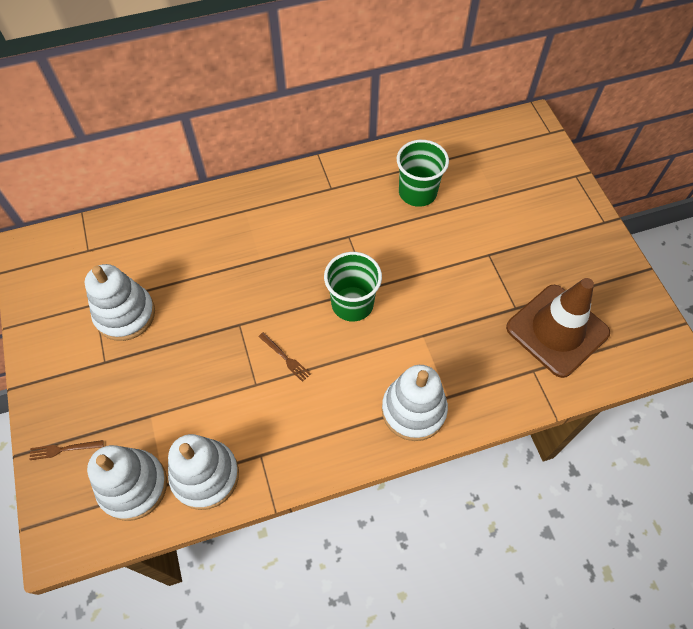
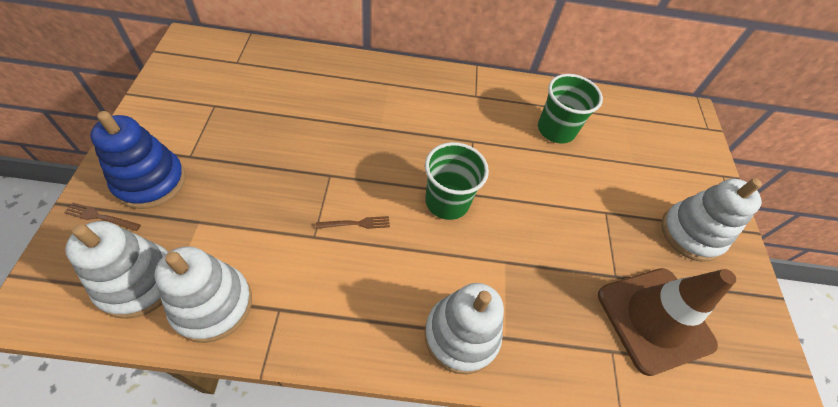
camera: 15 degrees right, 5 degrees down
white stacking toy [85,264,155,341] -> white stacking toy moved to [661,178,762,262]
brown fork [258,332,310,382] -> brown fork turned 75 degrees counterclockwise [316,216,390,229]
none -> blue stacking toy [90,111,186,209]

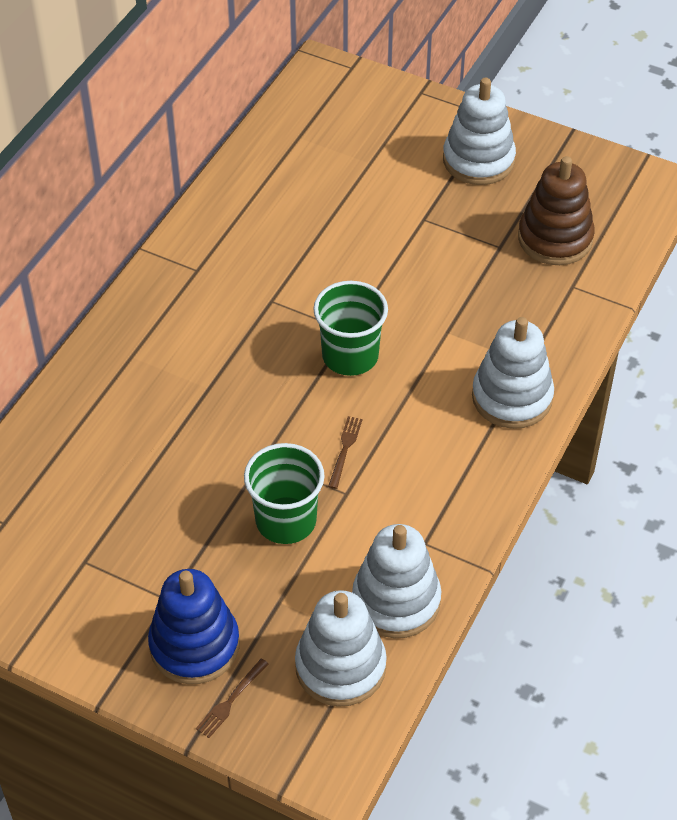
camera: 60 degrees left, 5 degrees down
green cup [538,74,603,144] -> green cup moved to [244,443,325,544]
brown traffic cone [598,268,736,376] -> brown stacking toy [518,156,595,265]

